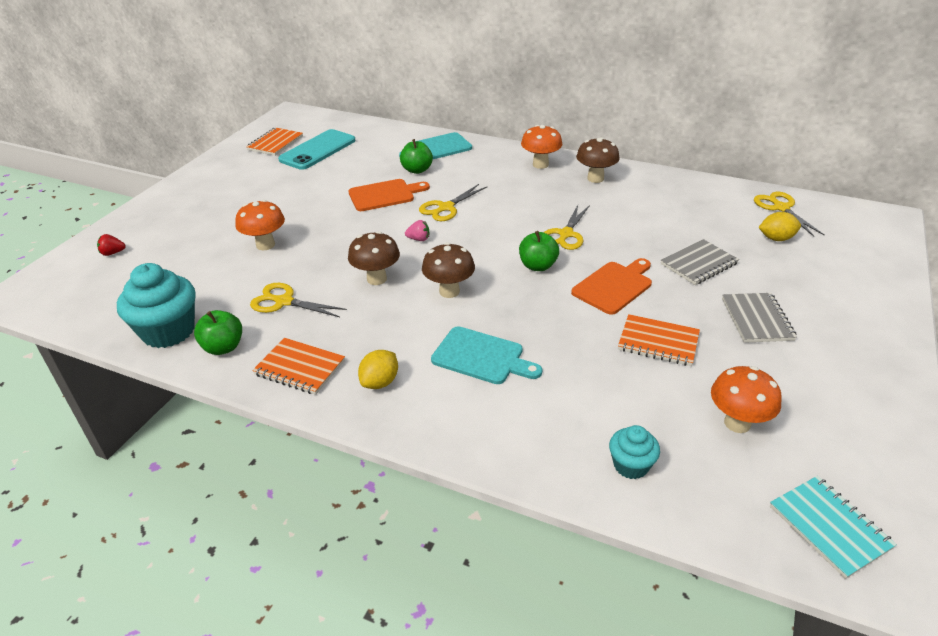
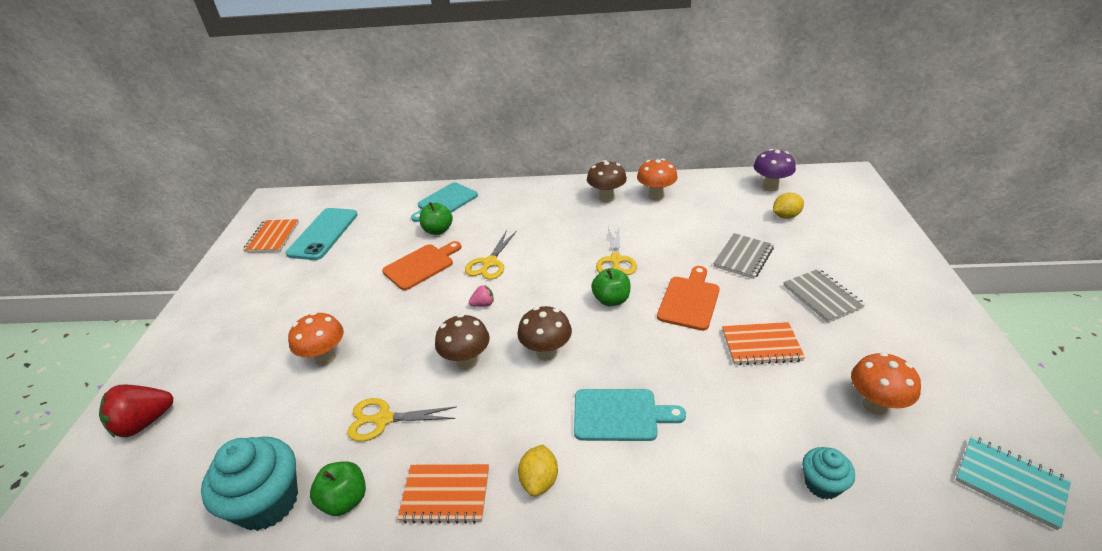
camera: 20 degrees left, 0 degrees up
red strawberry [97,234,126,256] -> red strawberry [99,384,173,437], size x2.02
orange mushroom [521,125,562,169] -> orange mushroom moved to [637,159,678,200]
yellow scissors [754,192,825,237] -> purple mushroom [753,149,796,191]

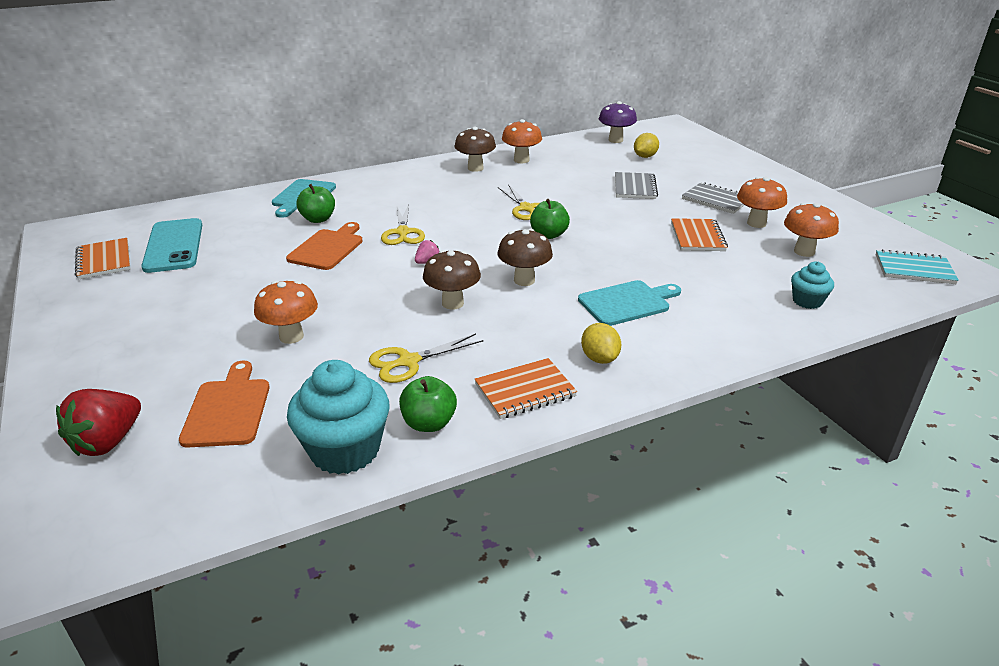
camera: 30 degrees left, 5 degrees down
orange cutting board [657,266,720,331] -> orange cutting board moved to [179,361,270,448]
orange notebook [722,322,805,366] -> orange notebook turned 60 degrees counterclockwise [671,218,728,251]
none -> orange mushroom [737,177,787,228]

